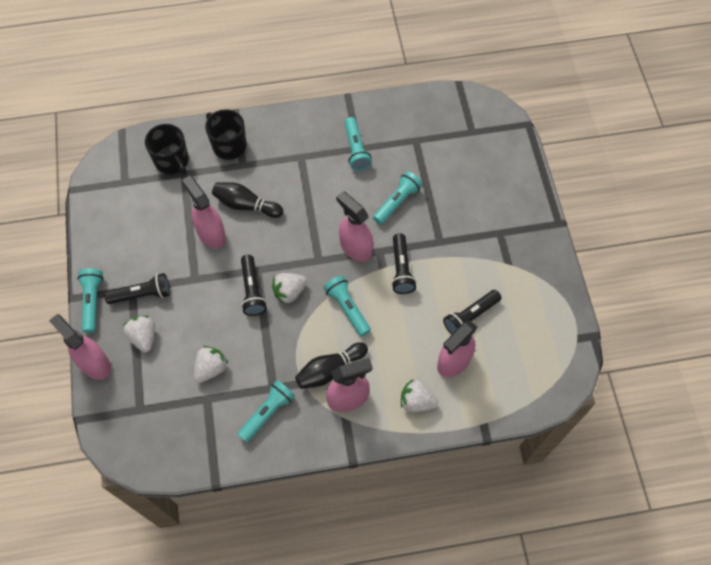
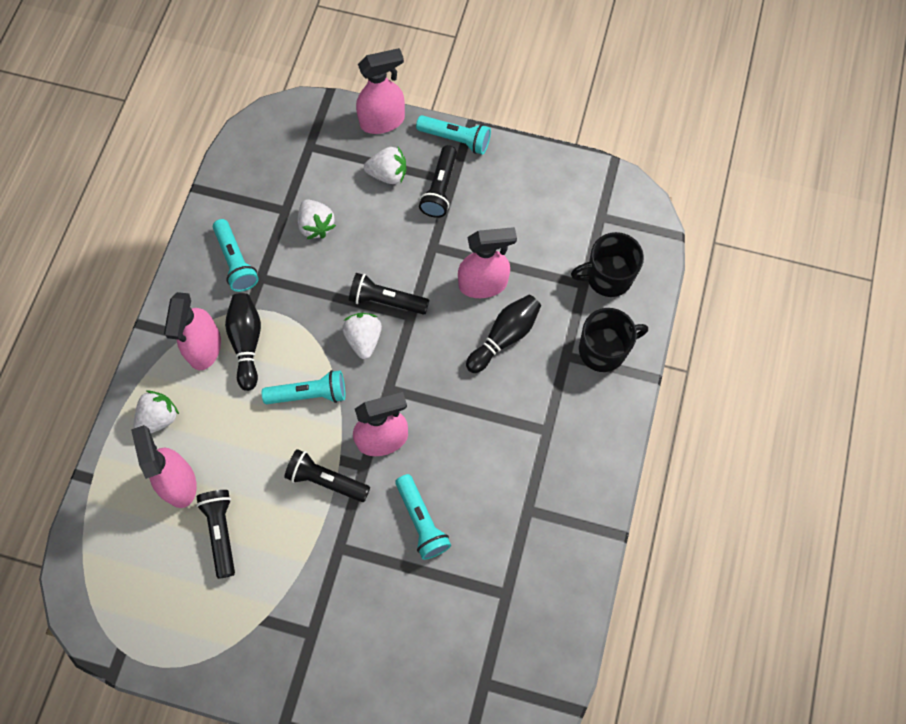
camera: 115 degrees right, 5 degrees up
turquoise flashlight [344,117,372,171] -> none

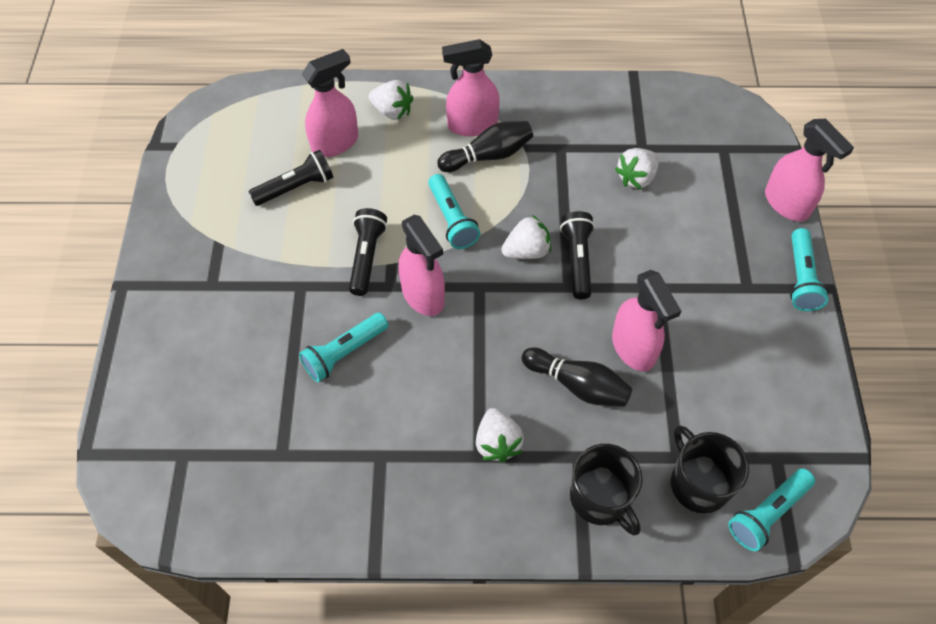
camera: 75 degrees right, 10 degrees down
turquoise flashlight [213,219,259,292] -> turquoise flashlight moved to [728,468,815,551]
white strawberry [364,147,406,184] -> white strawberry moved to [476,408,524,463]
black flashlight [419,145,457,218] -> none

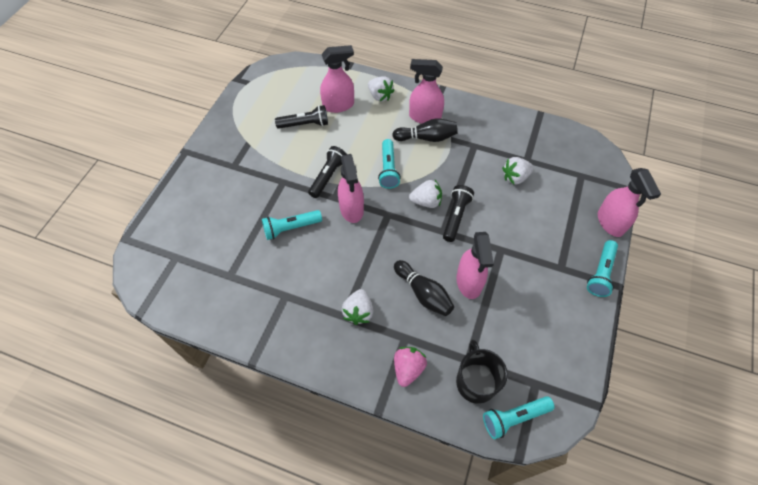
camera: 20 degrees right, 0 degrees up
black mug [570,444,643,535] -> pink strawberry [394,347,427,387]

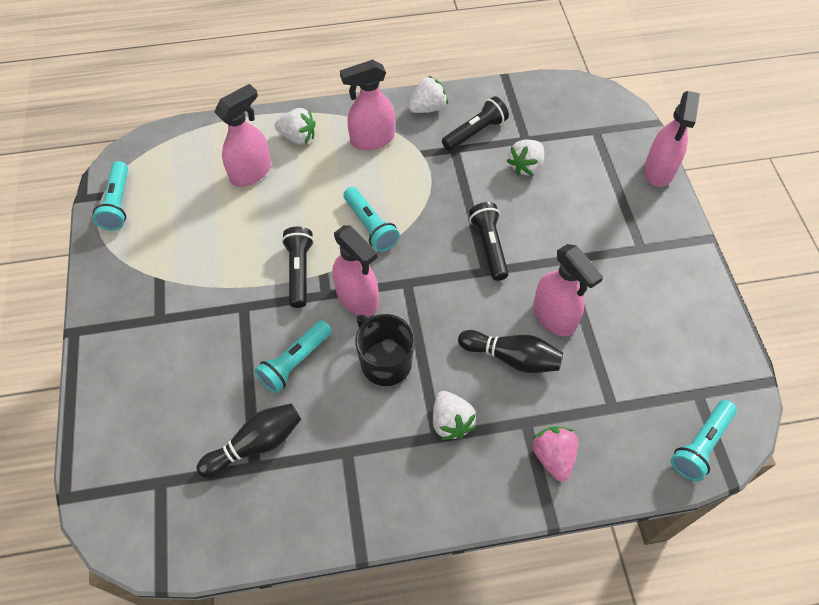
camera: 30 degrees left, 0 degrees up
black flashlight [275,105,328,129] -> black flashlight moved to [442,96,509,151]
black bowling pin [392,118,458,142] -> black bowling pin moved to [196,403,301,478]
white strawberry [409,180,442,208] -> white strawberry moved to [408,76,448,113]
black mug [456,340,508,404] -> black mug moved to [355,314,415,386]
turquoise flashlight [587,240,618,297] -> turquoise flashlight moved to [93,161,128,230]
pink spray bottle [598,168,661,237] -> pink spray bottle turned 60 degrees clockwise [644,91,700,187]

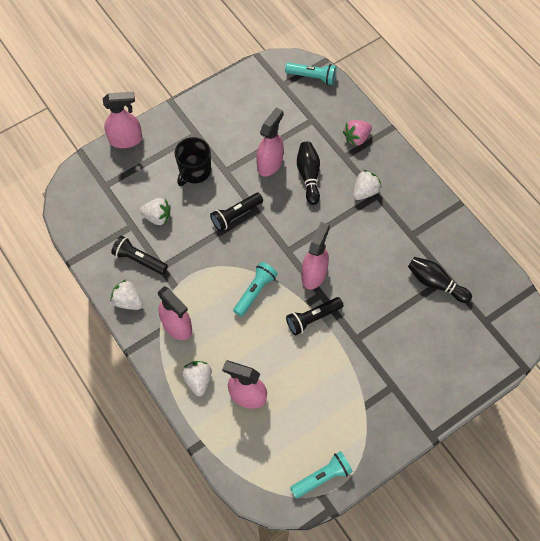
camera: 115 degrees left, 5 degrees up
turquoise flashlight [255,320,332,393] -> none
black mug [355,314,415,386] -> black mug moved to [175,137,211,186]

